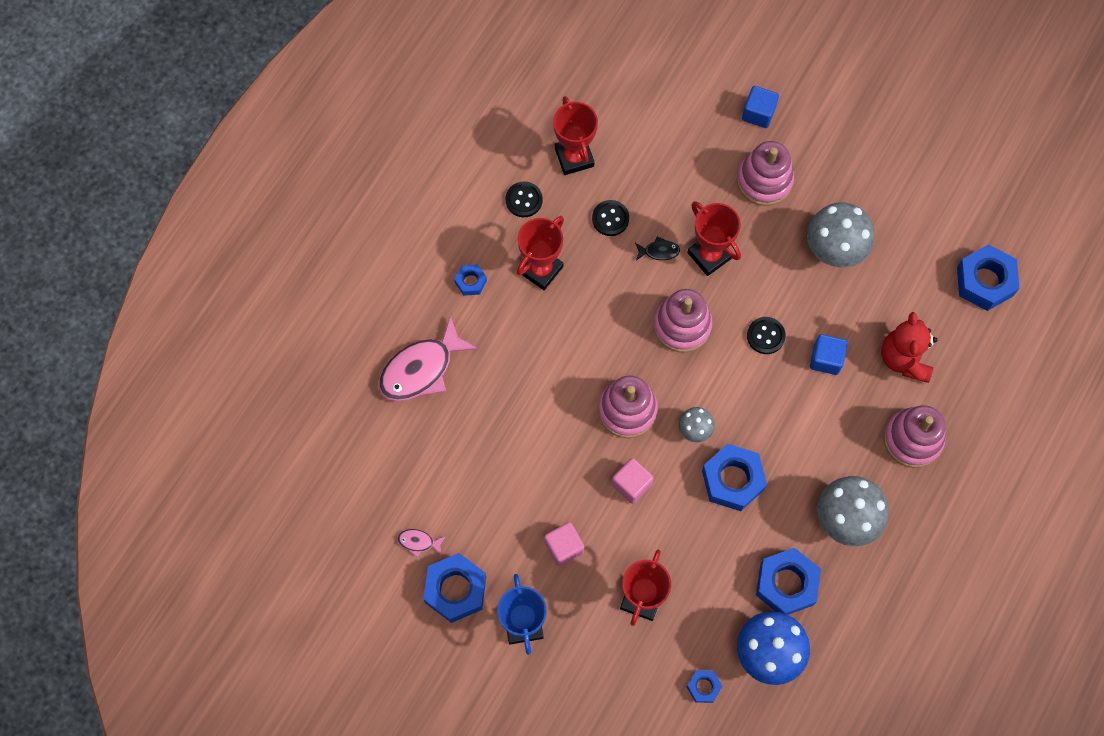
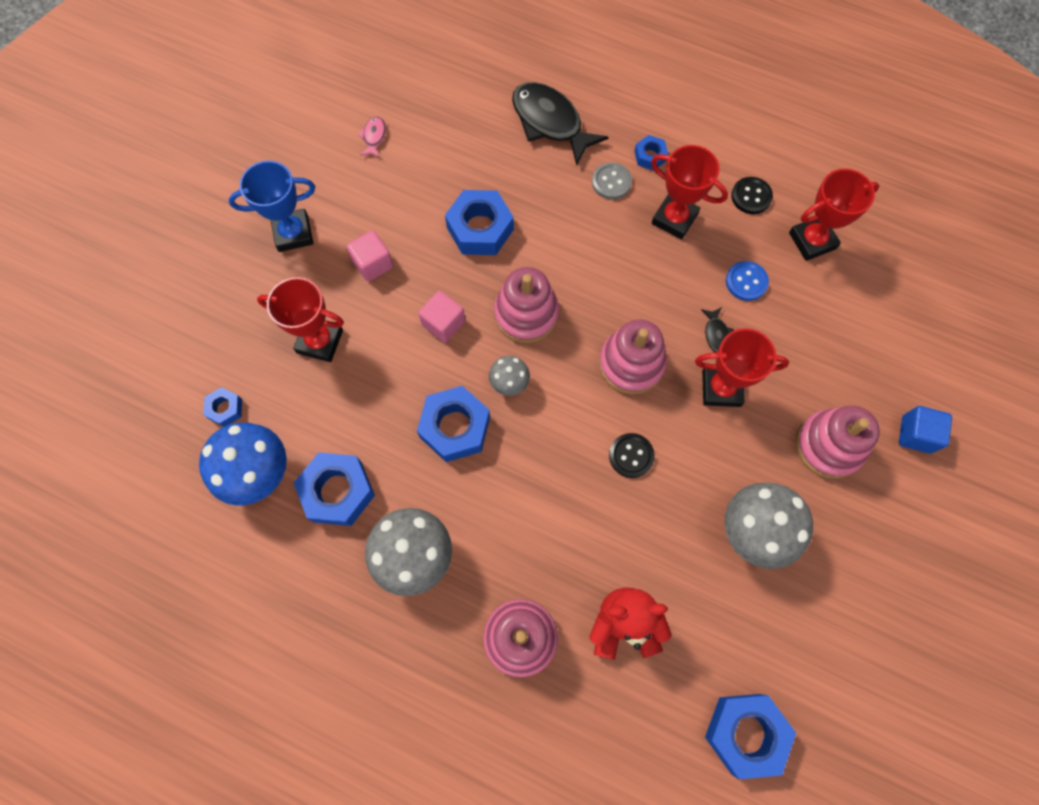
camera: 85 degrees right, 0 degrees up
pink fish [378,316,478,401] -> black fish [512,82,609,166]
blue nut [423,553,486,623] -> blue nut moved to [445,190,514,255]
black button [592,200,629,236] -> blue button [726,261,769,301]
red trophy [687,201,741,276] -> red trophy turned 45 degrees clockwise [695,328,789,407]
blue cube [810,334,848,375] -> none
none -> grey button [592,162,632,200]

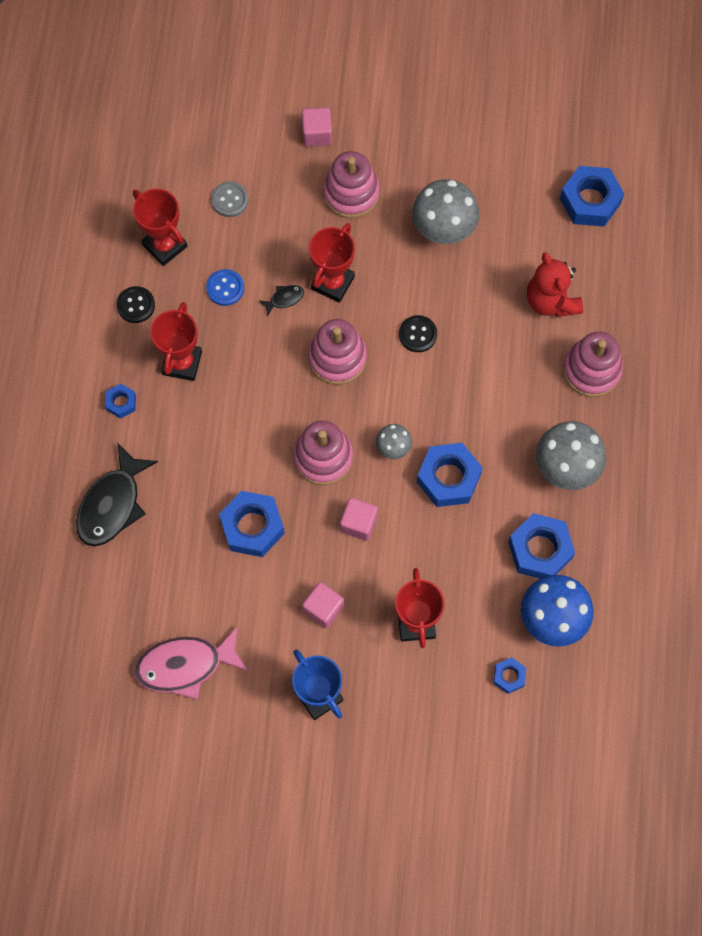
camera: 110 degrees left, 0 degrees up
pink fish [358,117,386,157] -> pink fish [134,626,248,700], size x2.28
grey button [592,162,632,200] -> grey button moved to [211,181,249,217]
red trophy [695,328,789,407] -> red trophy turned 45 degrees clockwise [309,223,355,303]
blue cube [899,406,952,453] -> pink cube [301,107,332,147]

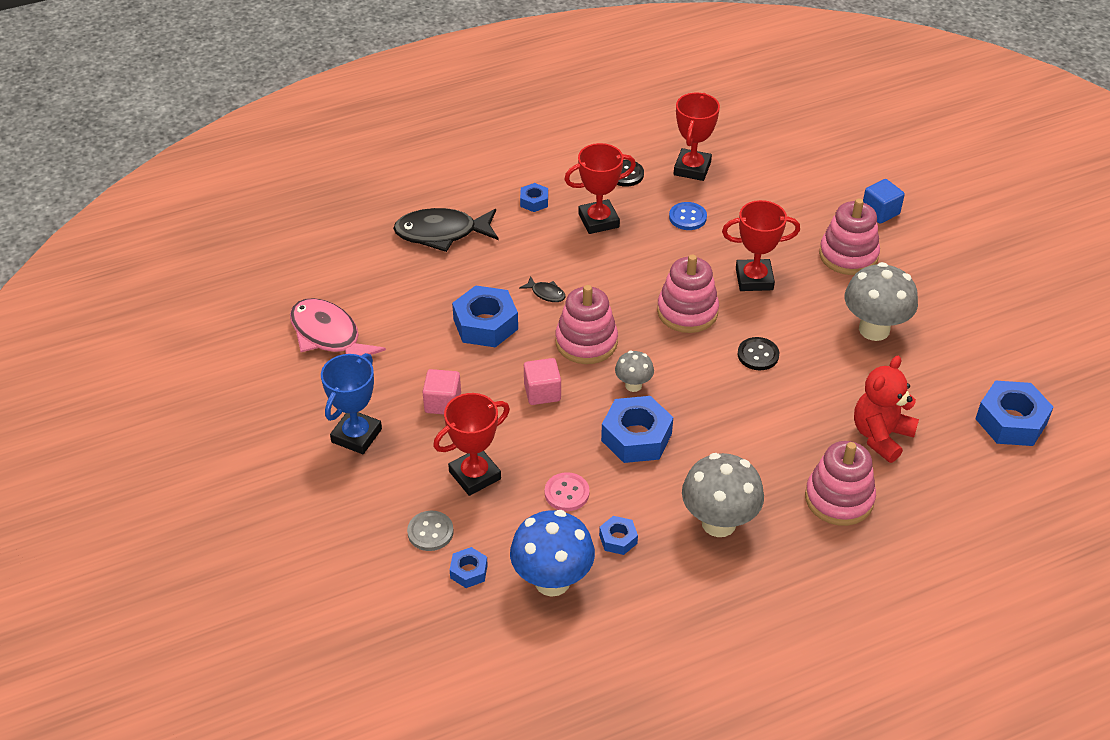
camera: 60 degrees right, 25 degrees down
grey button [211,181,249,217] -> grey button moved to [407,511,454,551]
black fish [259,285,304,316] -> black fish moved to [519,276,566,302]
pink cube [301,107,332,147] -> blue cube [863,179,905,224]
blue nut [508,513,575,579] -> blue nut [599,516,638,555], size x0.52
none -> pink button [545,472,590,511]

